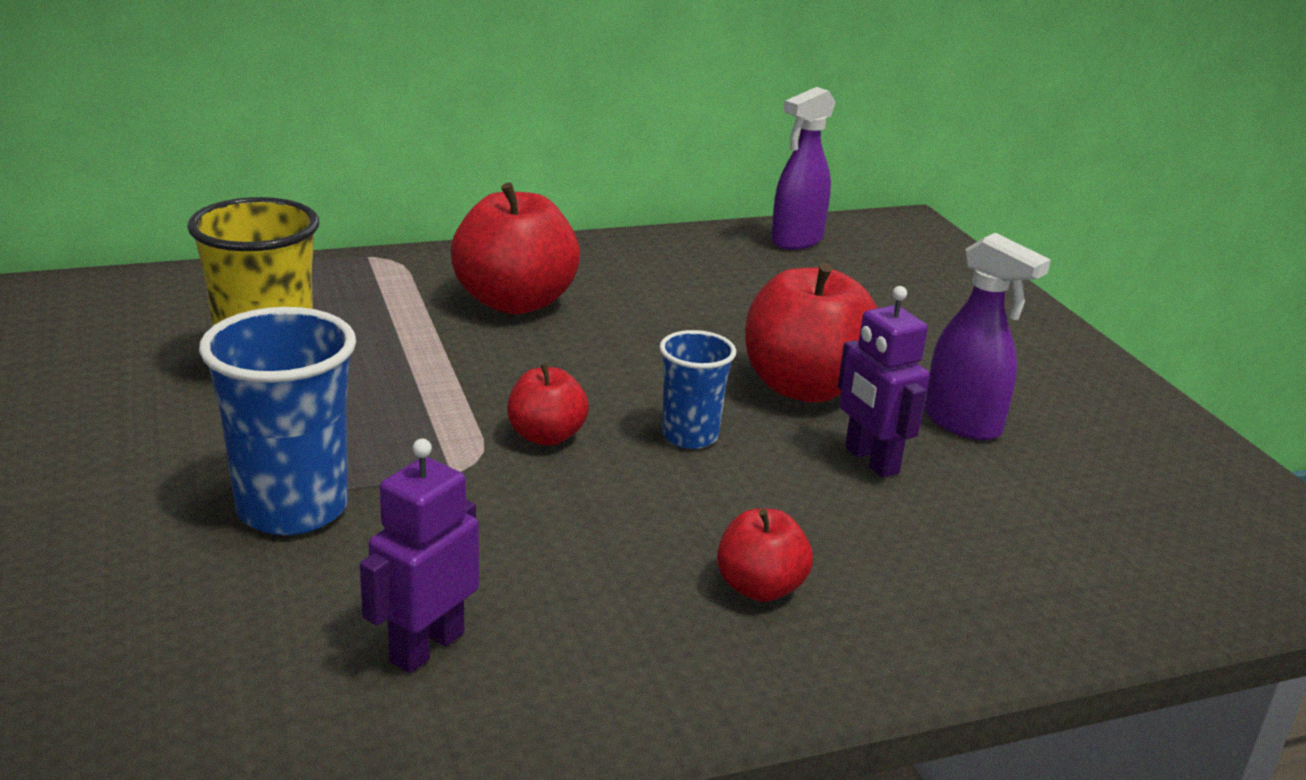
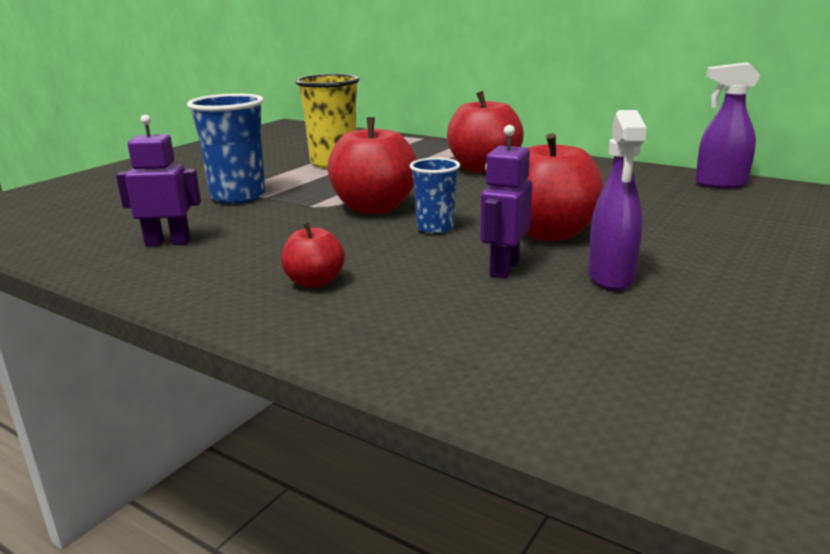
camera: 55 degrees right, 5 degrees down
red apple [507,363,589,446] -> red apple [328,117,417,214], size x1.87

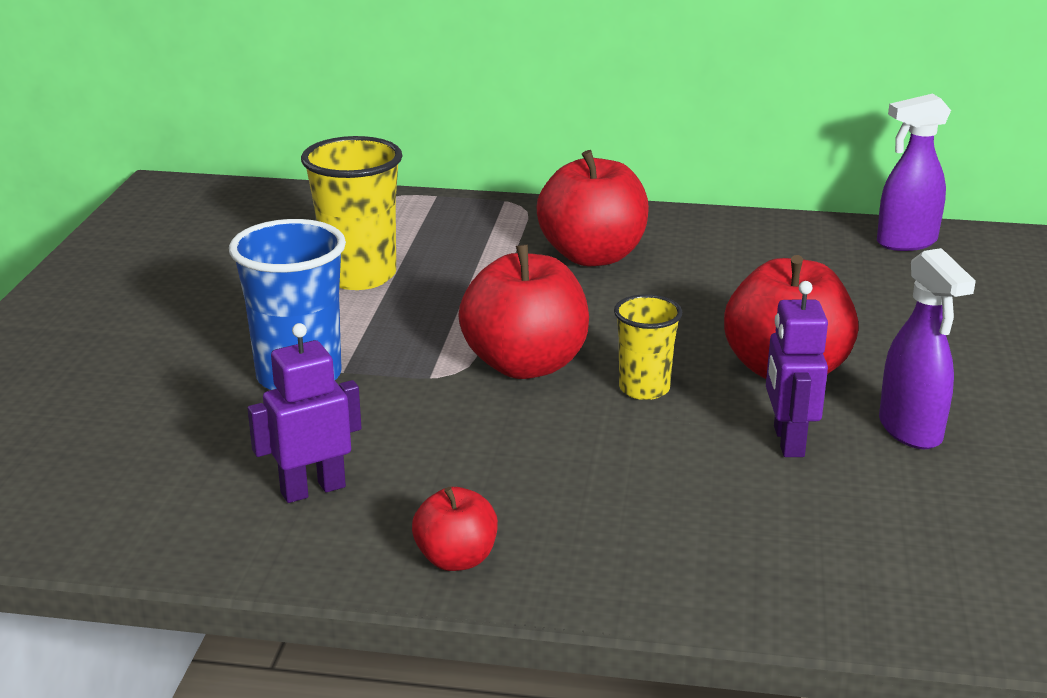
camera: 25 degrees left, 5 degrees up
red apple [281,223,345,288] -> red apple moved to [412,487,498,571]
blue cup [410,158,460,234] -> yellow cup [614,294,682,400]

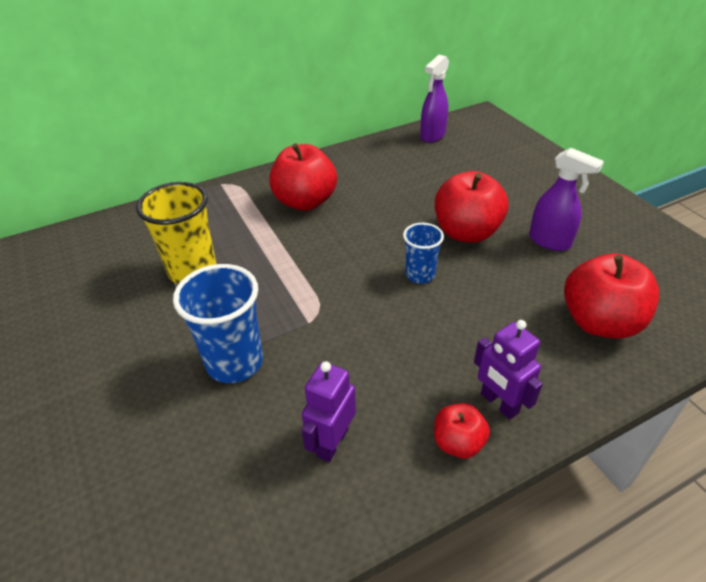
camera: 35 degrees left, 15 degrees up
red apple [458,244,589,379] -> red apple moved to [564,253,659,339]
yellow cup [614,294,682,400] -> blue cup [403,223,444,284]
purple robot [766,281,828,457] -> purple robot moved to [474,320,543,419]

